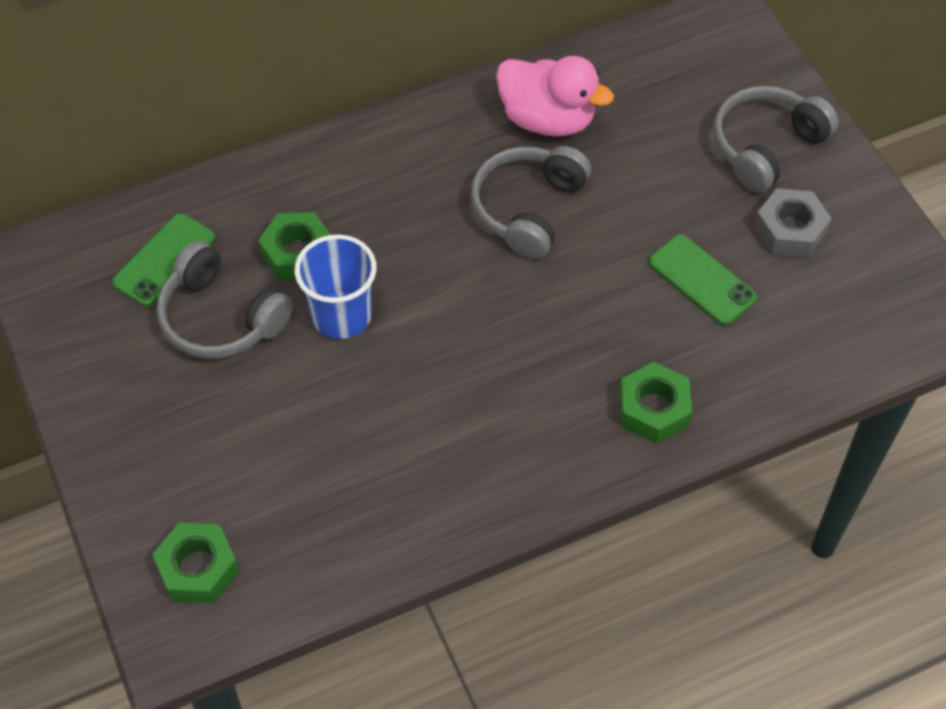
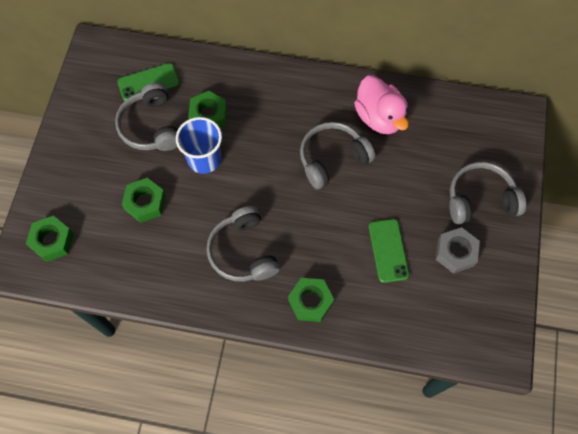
camera: 35 degrees right, 10 degrees up
none -> green nut [122,178,166,223]
none -> grey headphones [206,206,280,282]

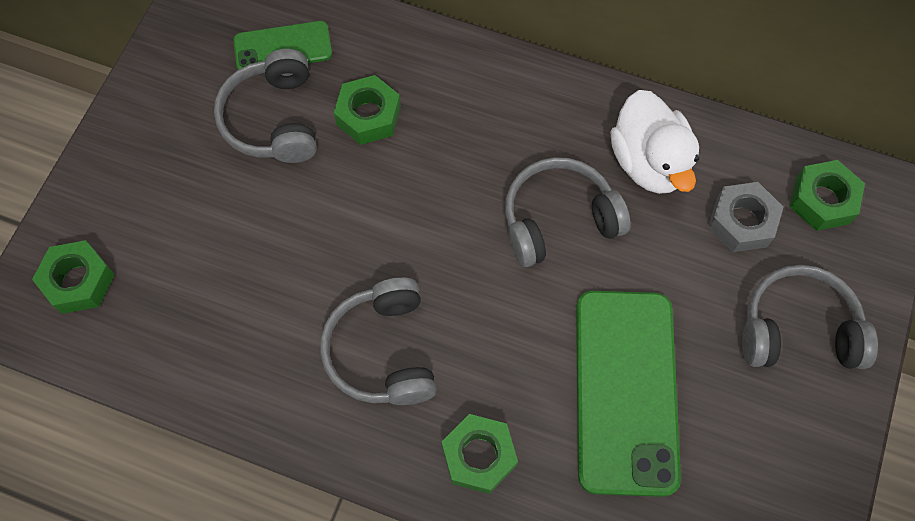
camera: 10 degrees right, 0 degrees up
green nut [122,178,166,223] -> green nut moved to [790,160,865,231]
blue cup [176,117,222,174] -> none
pink duck [354,75,409,134] -> white duck [611,90,699,194]
green phone [369,219,409,283] -> green phone [576,291,681,497], size x1.87
grey nut [436,227,480,274] -> grey nut moved to [708,182,784,252]

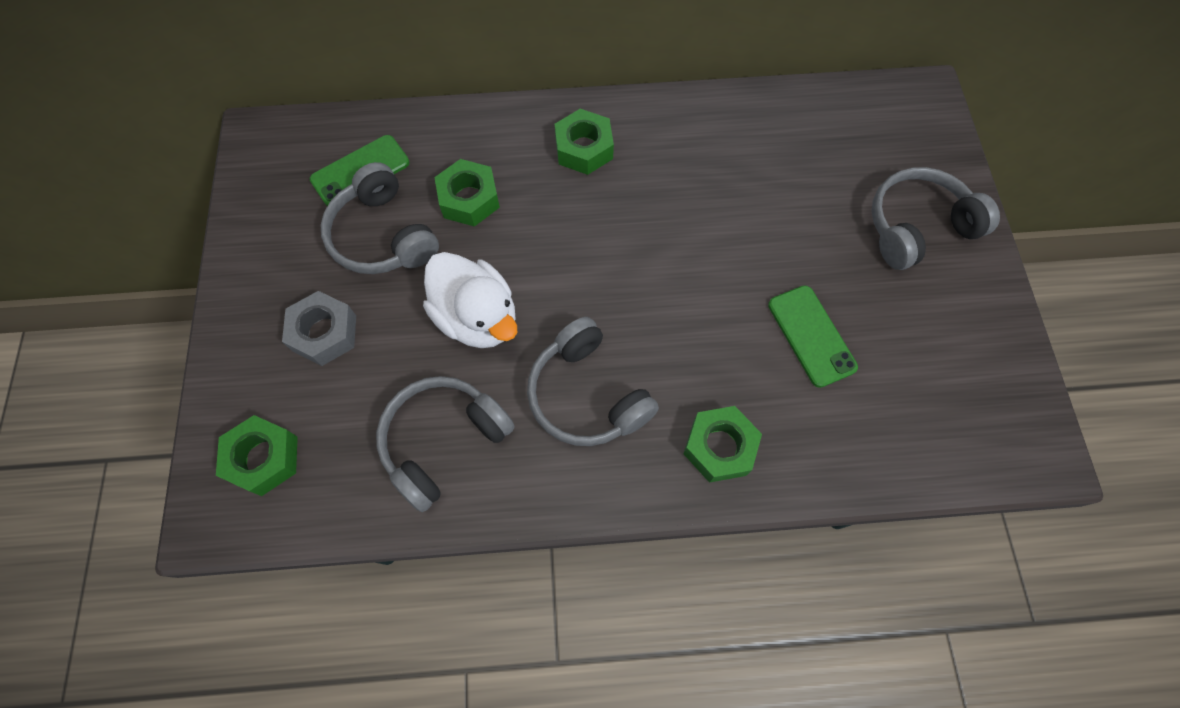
camera: 25 degrees left, 0 degrees up
grey headphones [505,157,631,267] -> grey headphones moved to [376,376,515,512]
green phone [576,291,681,497] -> green phone [768,285,858,388], size x0.54
white duck [611,90,699,194] -> white duck moved to [423,252,517,348]
grey nut [708,182,784,252] -> grey nut moved to [282,291,356,366]
green nut [790,160,865,231] -> green nut moved to [555,109,614,175]

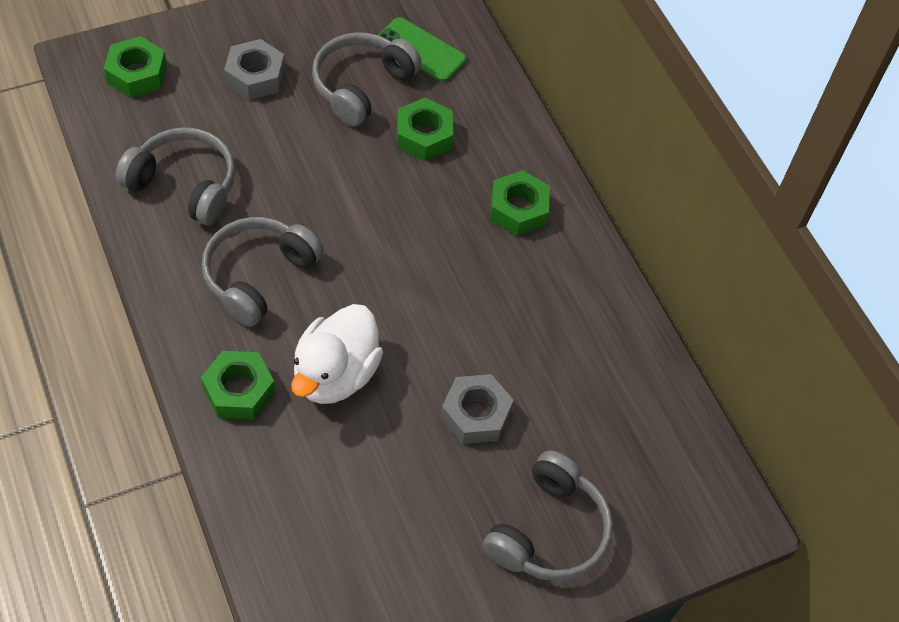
camera: 65 degrees right, 10 degrees down
white duck [423,252,517,348] -> white duck moved to [291,304,383,404]
green phone [768,285,858,388] -> none
grey headphones [872,167,1000,270] -> grey headphones turned 75 degrees clockwise [483,450,613,581]
none -> grey nut [441,374,514,444]

